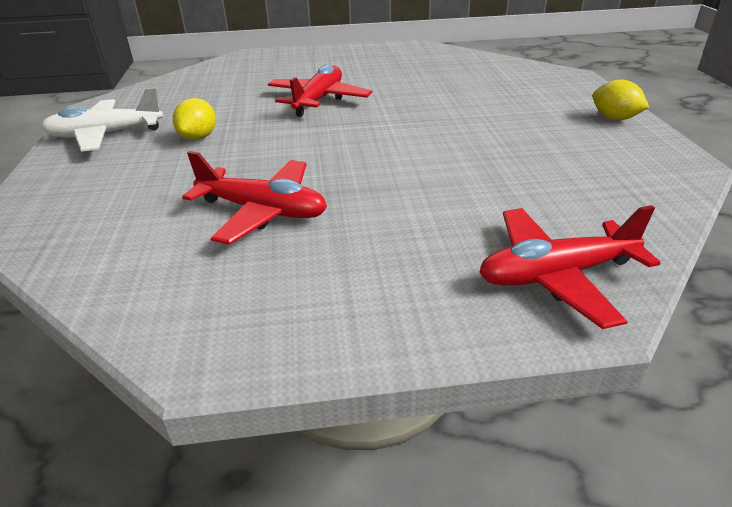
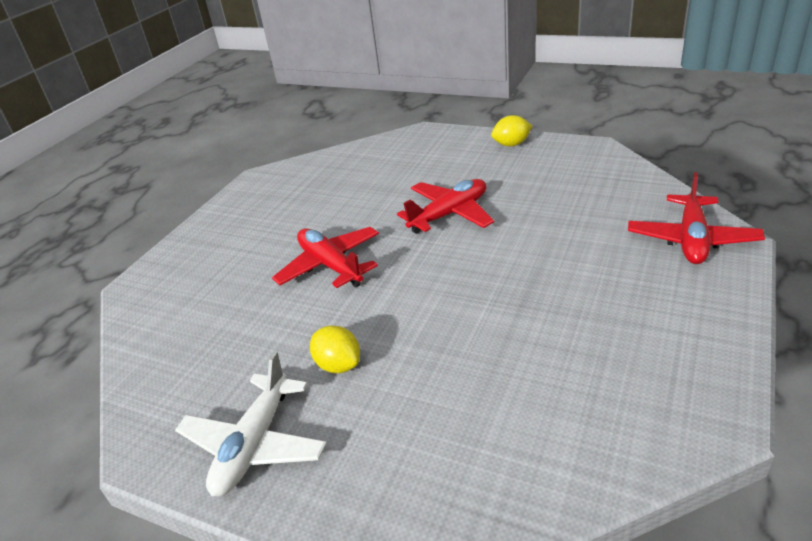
camera: 55 degrees left, 0 degrees up
red plane [182,151,327,245] -> red plane moved to [397,179,494,234]

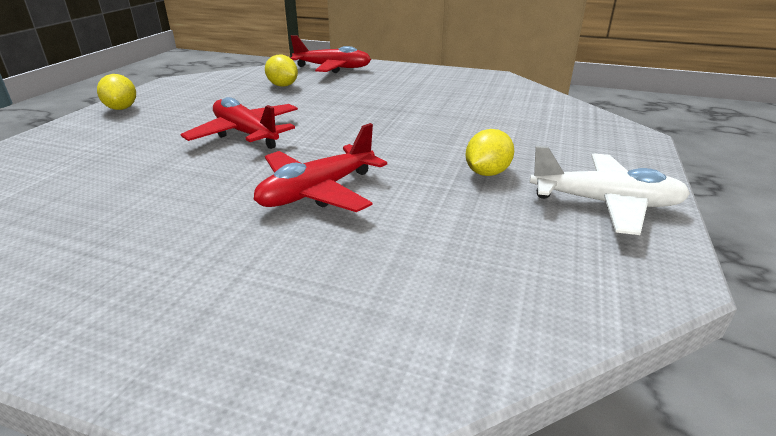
camera: 100 degrees left, 5 degrees down
none -> yellow lemon [265,55,298,87]

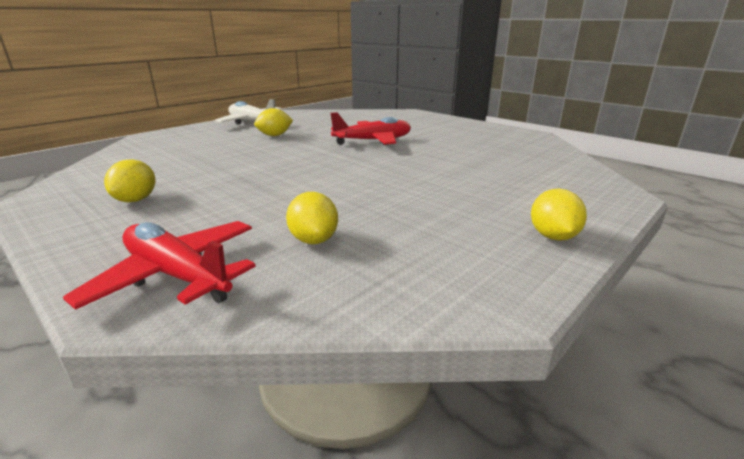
camera: 155 degrees left, 5 degrees down
red plane [181,97,298,149] -> none
none -> yellow lemon [104,159,155,202]

